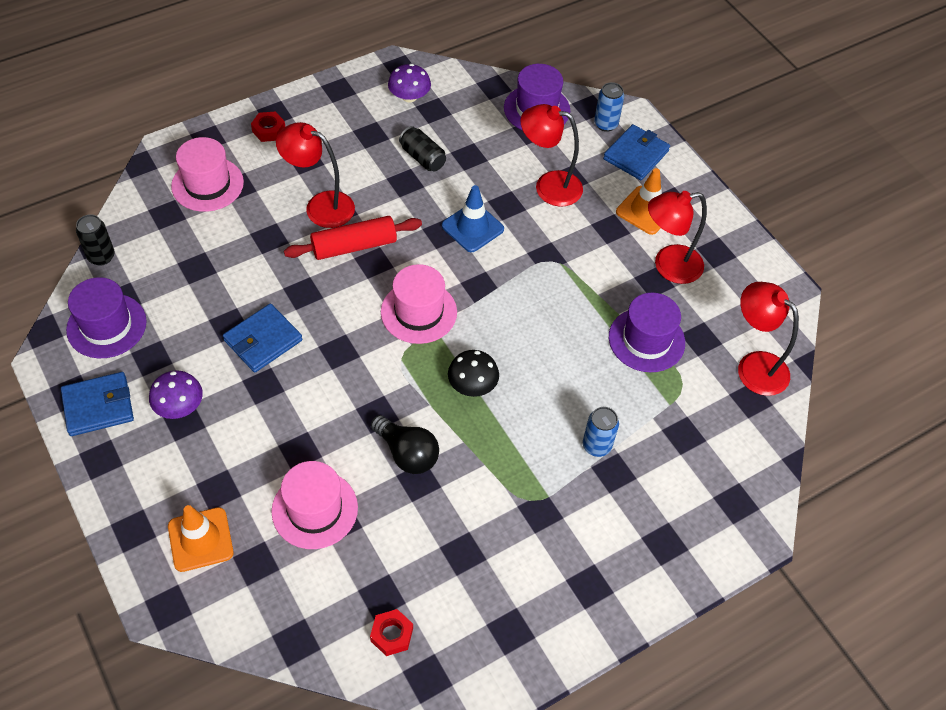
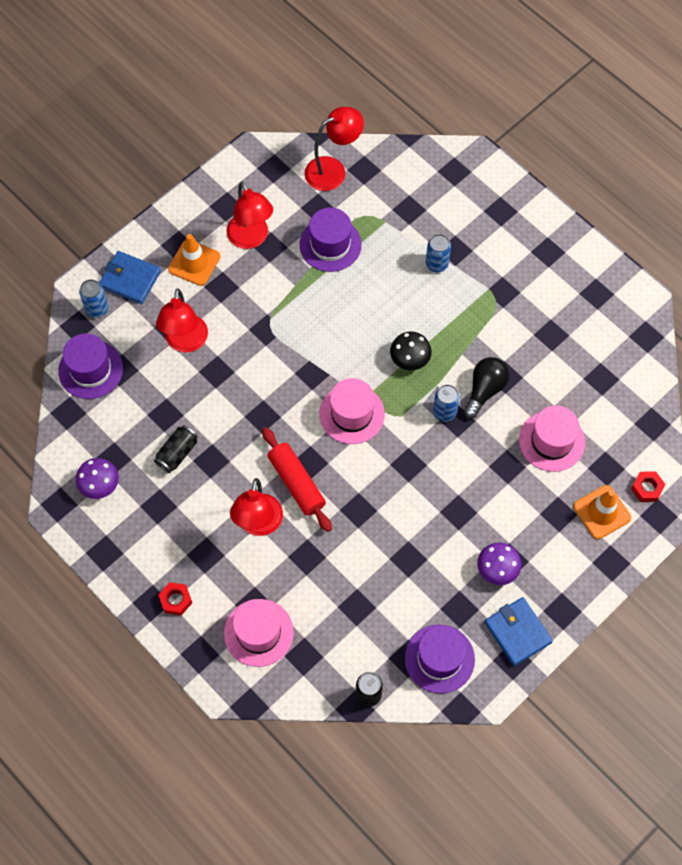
camera: 100 degrees left, 10 degrees up
blue wallet [223,303,303,373] -> none
red nut [370,609,413,656] -> red nut moved to [631,471,666,502]
blue traffic cone [442,185,504,252] -> none
red lamp [738,282,799,396] -> red lamp turned 150 degrees counterclockwise [305,107,364,191]
none -> blue can [433,384,460,422]

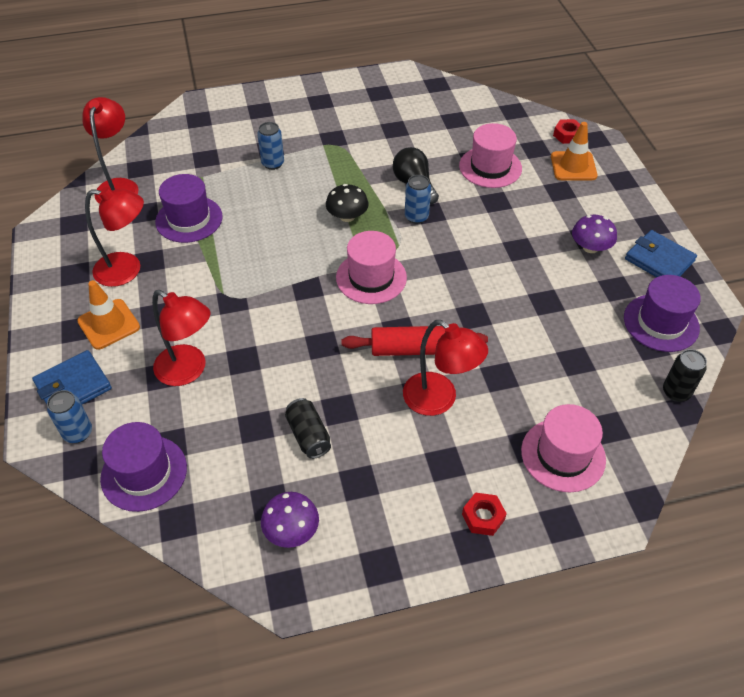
camera: 60 degrees left, 15 degrees down
blue wallet [484,597,553,666] -> blue wallet turned 45 degrees clockwise [625,230,697,277]

